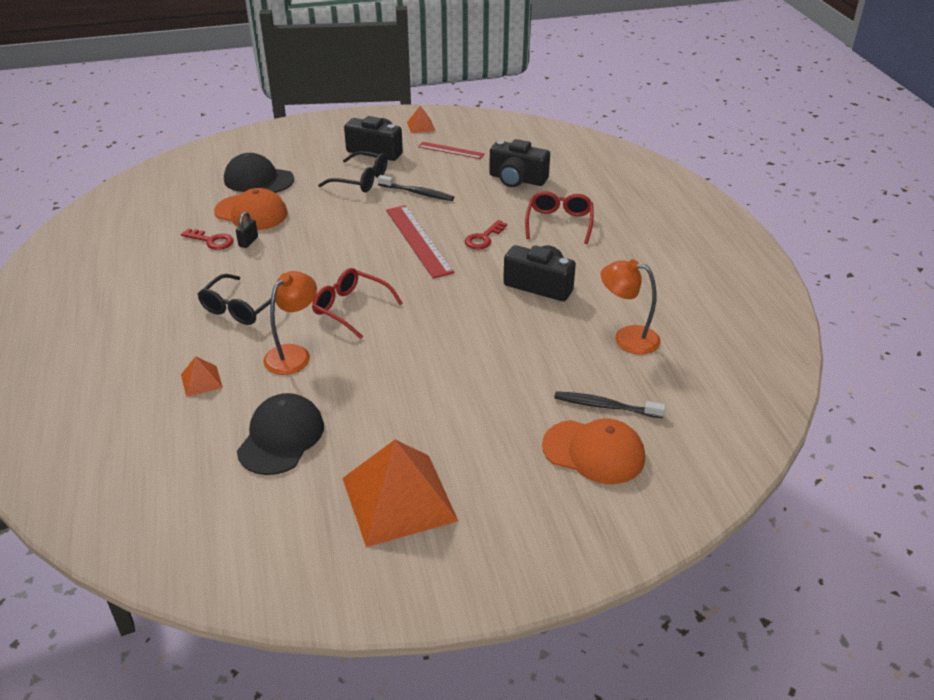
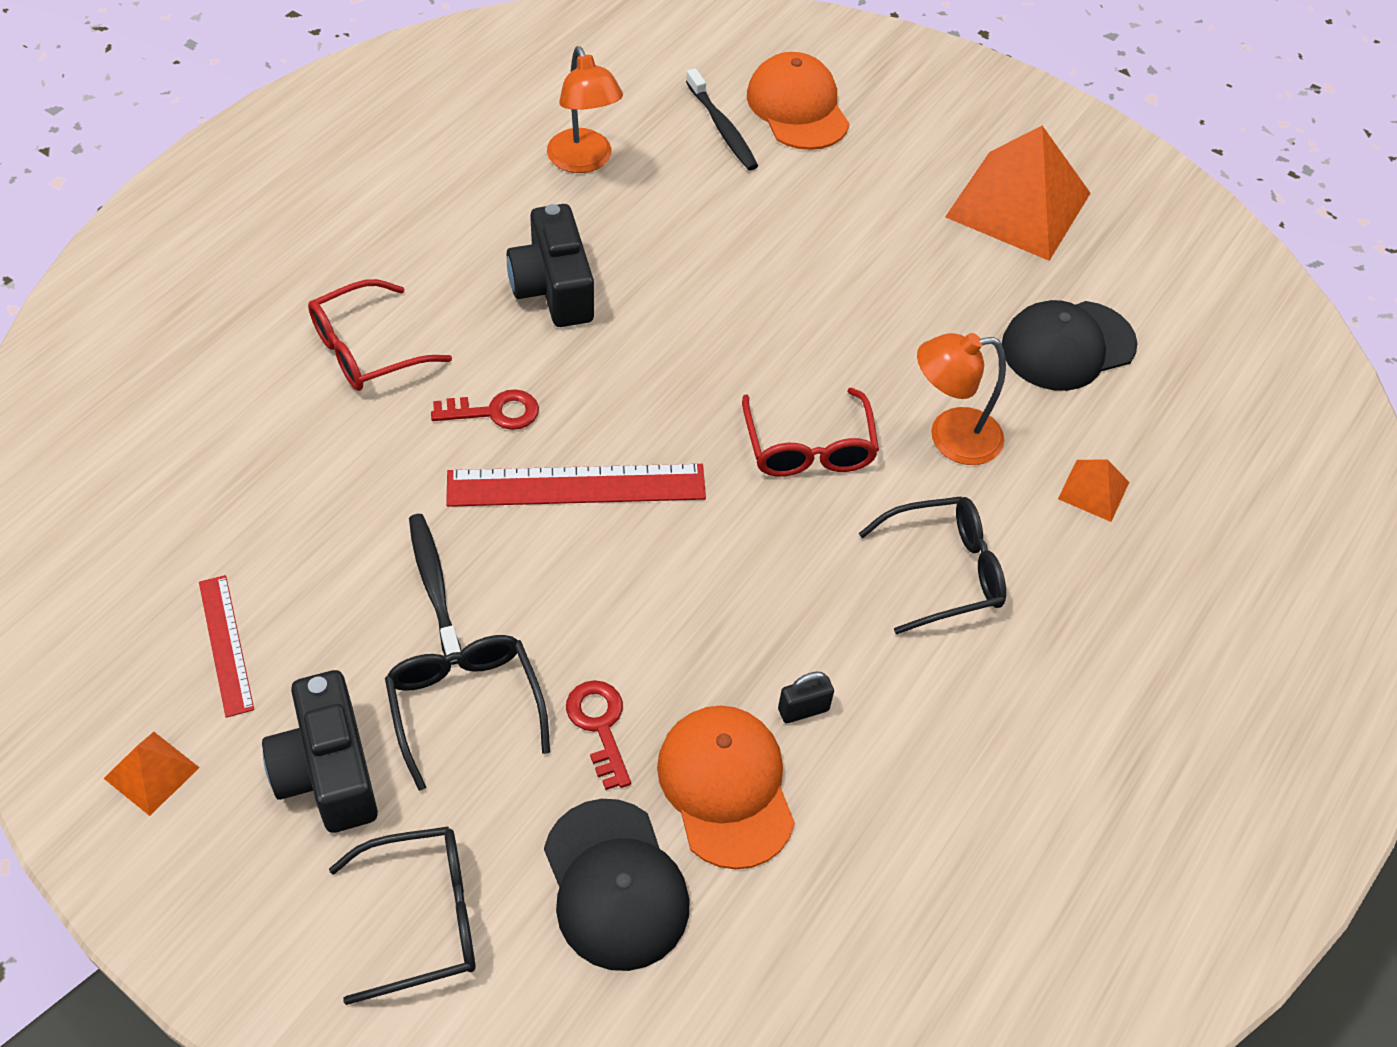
camera: 135 degrees left, 15 degrees up
red key [181,228,233,250] -> red key moved to [566,680,631,790]
red ruler [386,205,454,278] -> red ruler turned 60 degrees clockwise [446,464,706,507]
black camera [489,139,550,187] -> none
none -> black glasses [329,827,476,1005]

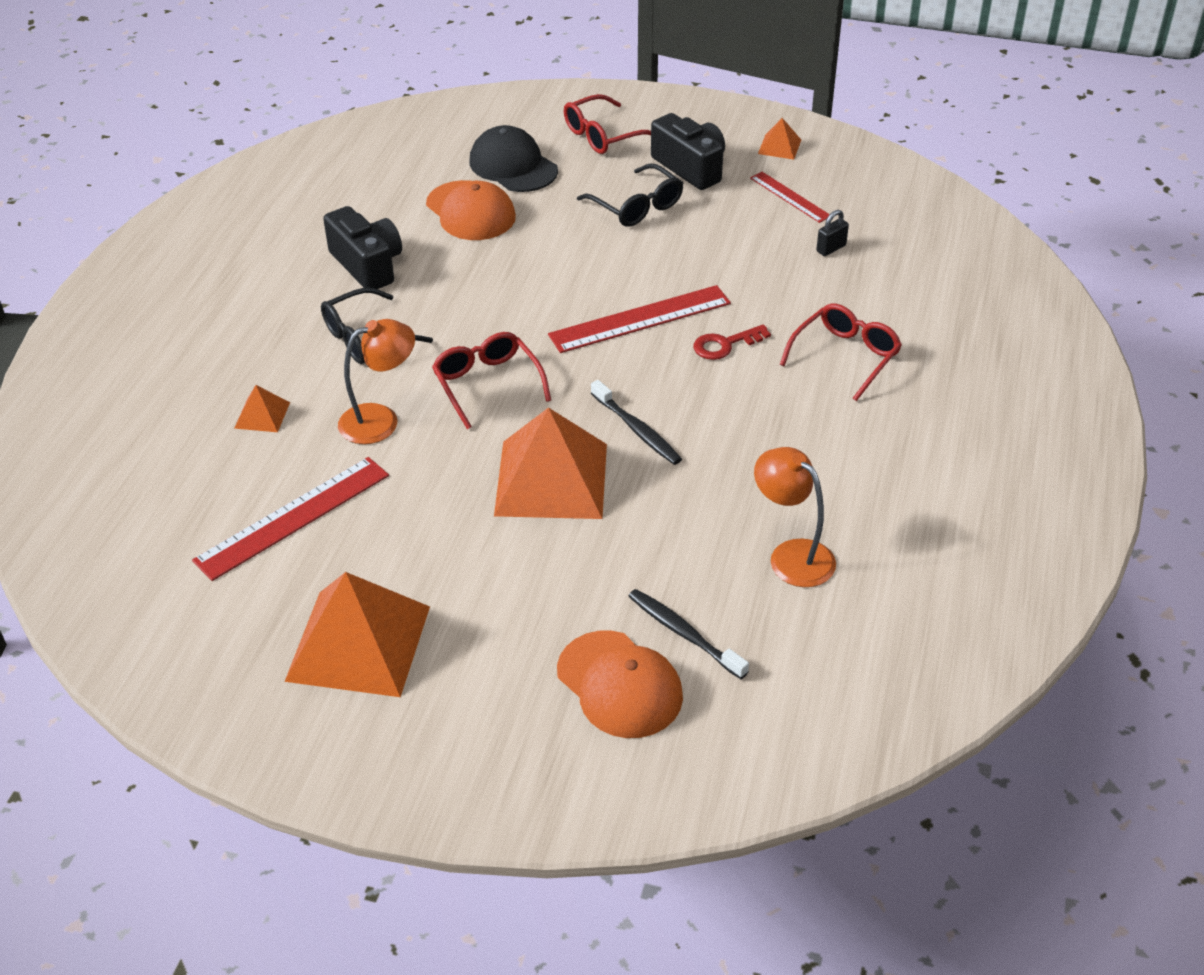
camera: 165 degrees right, 10 degrees down
black glasses [329,827,476,1005] -> red glasses [564,94,651,154]
black toothbrush [409,514,461,665] -> black toothbrush moved to [591,380,682,465]
black camera [507,204,594,327] -> black camera moved to [323,206,402,289]
red key [566,680,631,790] -> none
black padlock [778,672,834,723] -> black padlock moved to [816,210,849,256]
black cap [1002,300,1138,391] -> red ruler [192,457,389,581]
none -> orange pyramid [494,407,607,519]

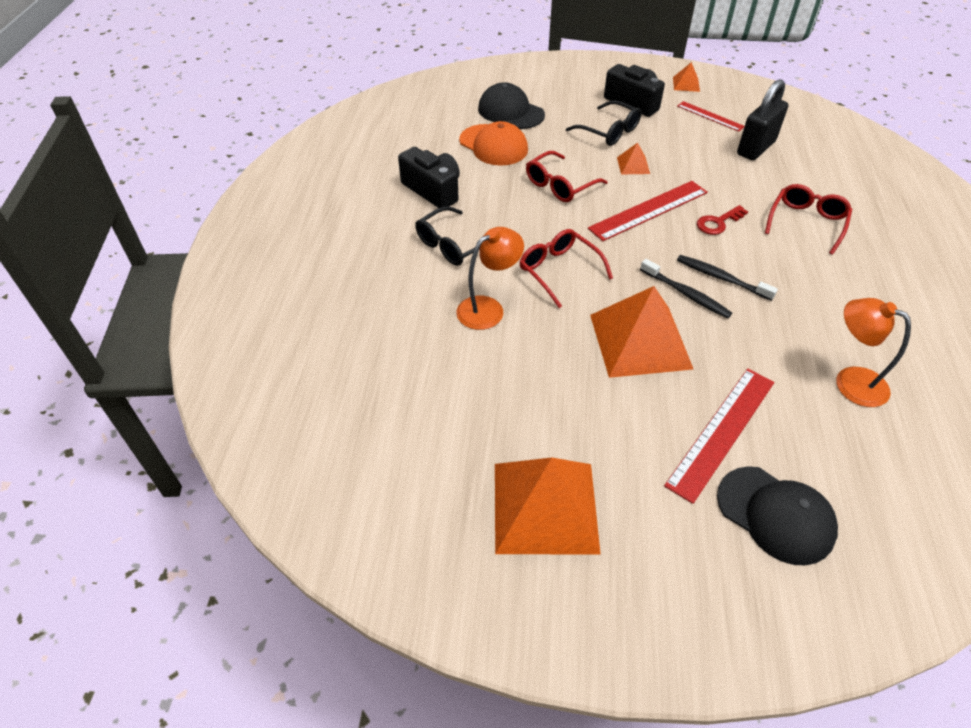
camera: 10 degrees left, 5 degrees up
red ruler [192,457,389,581] -> red ruler moved to [664,369,774,504]
orange pyramid [234,385,290,432] -> orange pyramid moved to [617,143,650,174]
orange cap [557,631,683,738] -> black cap [717,466,838,565]
red glasses [564,94,651,154] -> red glasses moved to [526,151,608,202]
black toothbrush [628,589,749,679] -> black toothbrush moved to [677,255,778,301]
black padlock [816,210,849,256] -> black padlock [737,79,788,160], size x2.20

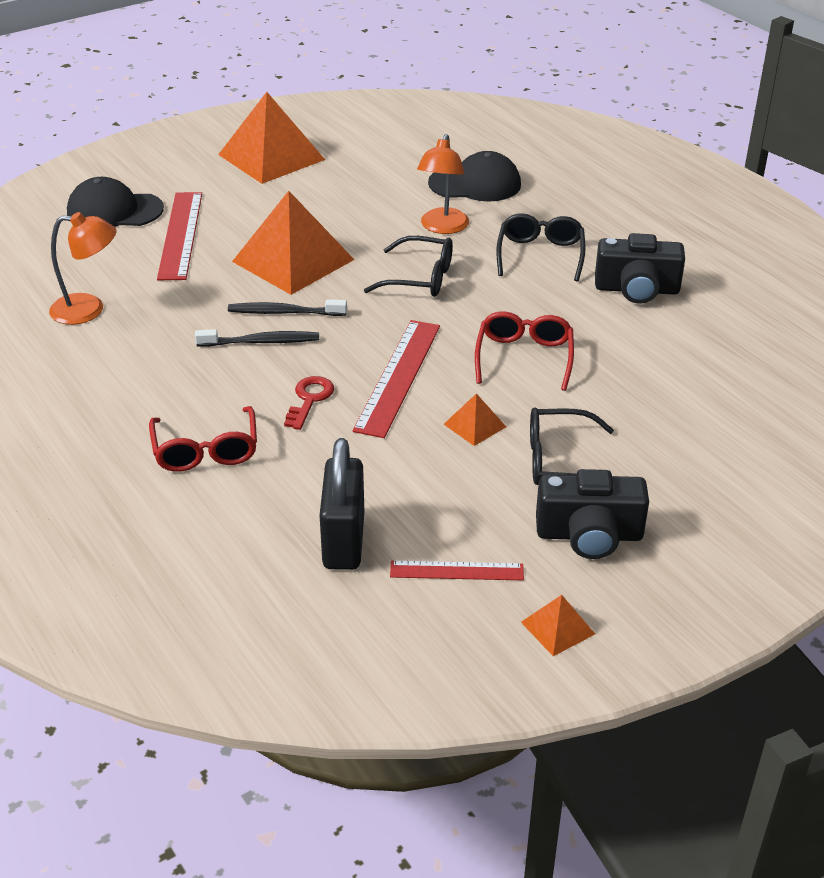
camera: 140 degrees right, 10 degrees down
orange cap [459,121,528,166] -> none
black cap [478,82,545,129] -> black cap moved to [428,151,521,202]
red glasses [520,229,613,308] -> black glasses [364,236,453,297]

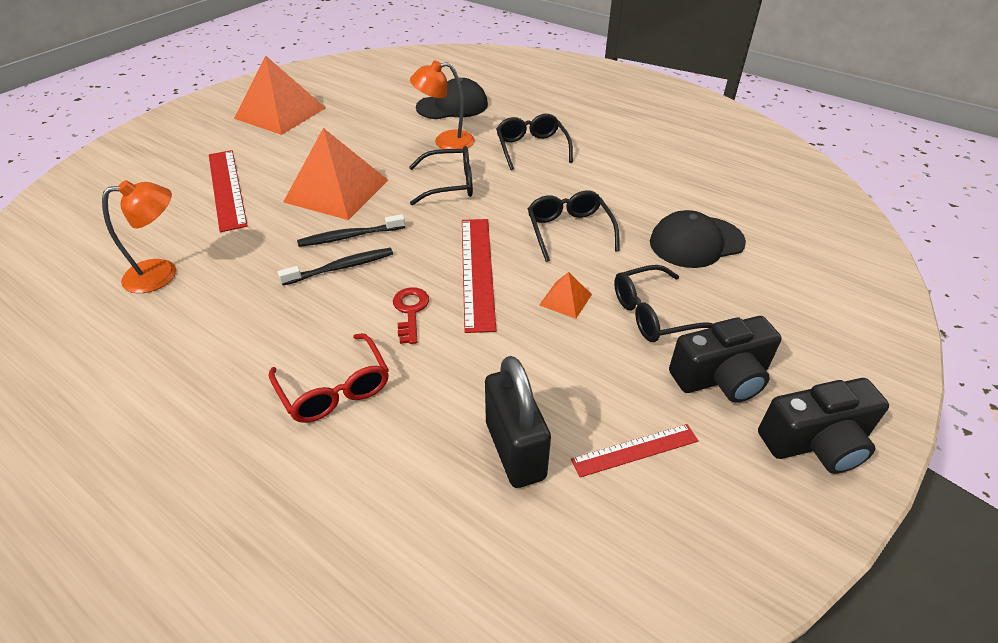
camera: 20 degrees left, 5 degrees up
black cap [67,177,164,227] -> black cap moved to [650,210,746,268]
orange lamp [417,134,469,234] -> orange lamp turned 90 degrees clockwise [410,61,474,149]
red glasses [475,311,574,391] -> black glasses [528,191,620,262]
orange pyramid [521,595,595,656] -> none
black camera [595,233,685,304] -> black camera moved to [758,378,889,474]

